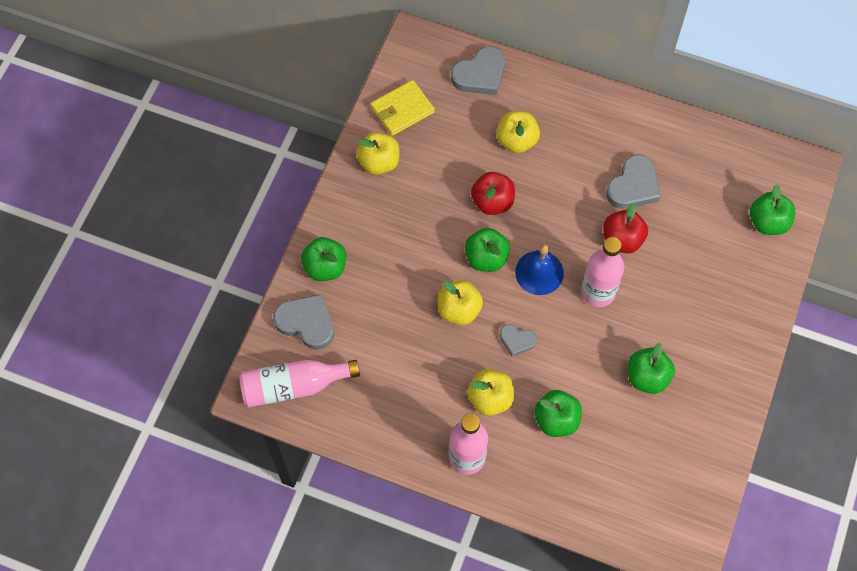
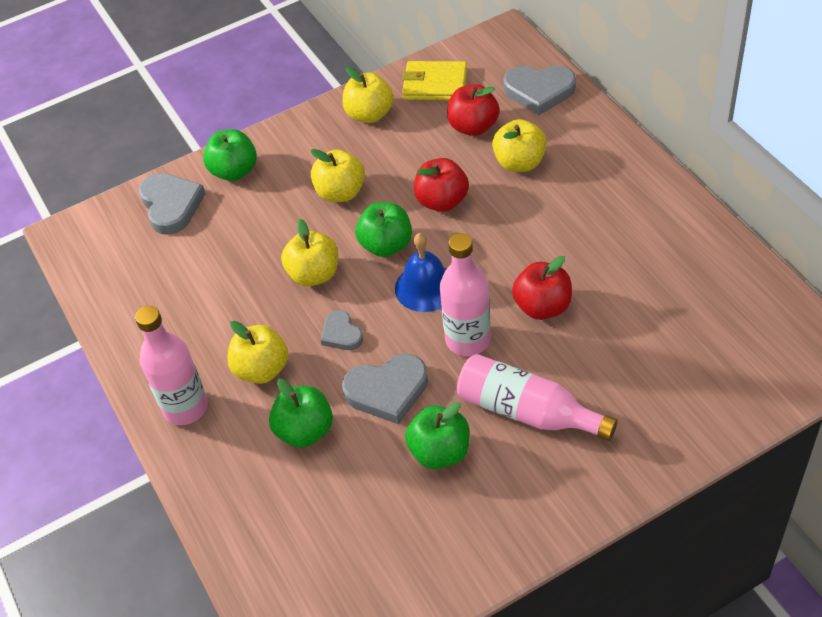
camera: 45 degrees right, 15 degrees down
pink bottle [239,360,360,408] -> pink bottle moved to [457,354,617,441]
grey heart [606,154,661,209] -> grey heart moved to [342,354,428,424]
green apple [750,184,795,235] -> none
none -> yellow apple [311,149,365,202]
none -> red apple [447,84,500,136]

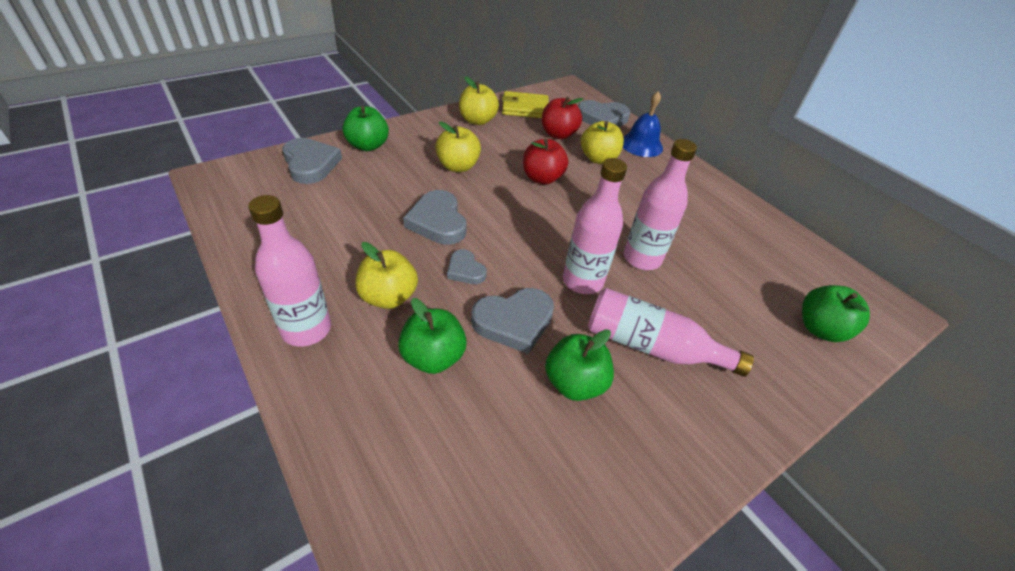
camera: 15 degrees left, 5 degrees down
yellow apple [281,219,338,286] -> grey heart [403,190,466,245]
green apple [355,202,412,257] -> green apple moved to [802,285,870,342]
blue bell [395,233,446,312] -> blue bell moved to [623,91,663,157]
red apple [512,256,572,320] -> pink bottle [624,139,697,270]

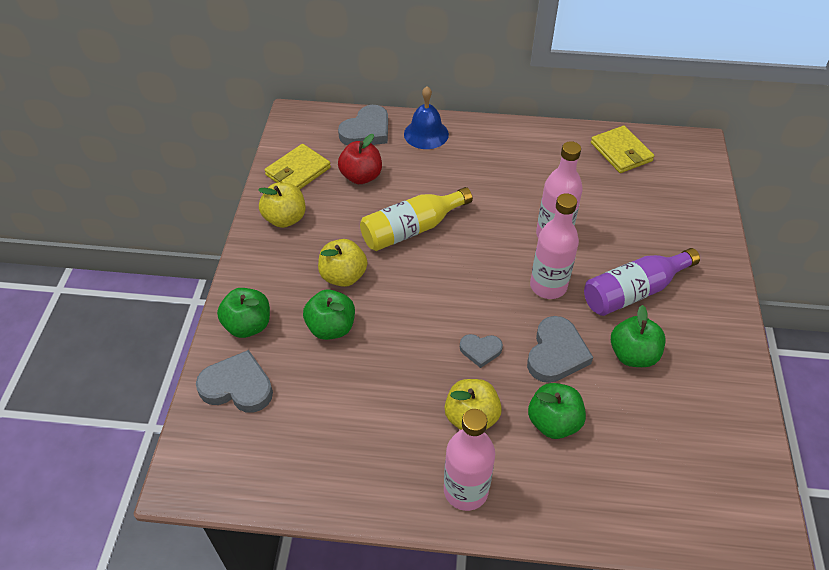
camera: 45 degrees left, 5 degrees up
grey heart [403,190,466,245] -> none
red apple [523,139,568,185] -> yellow bottle [360,187,473,251]
yellow apple [581,121,624,164] -> none
pink bottle [588,288,754,377] -> purple bottle [584,248,700,316]
green apple [802,285,870,342] -> green apple moved to [303,289,355,340]
none -> yellow wallet [591,126,654,173]

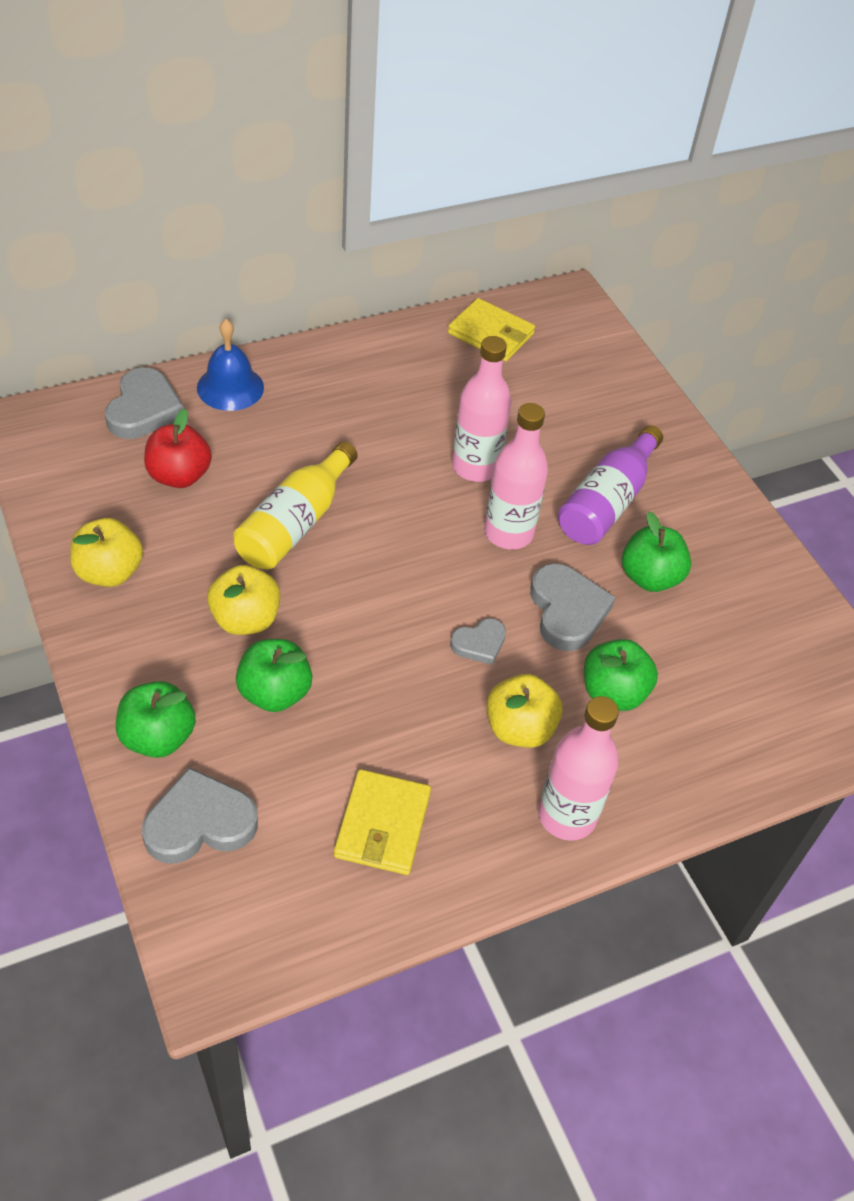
camera: 35 degrees left, 0 degrees up
yellow wallet [264,144,331,189] -> yellow wallet moved to [334,769,431,875]

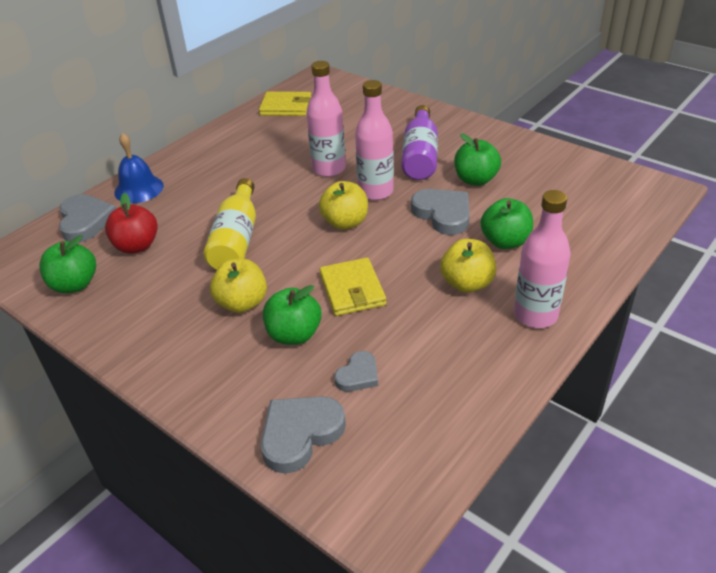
camera: 20 degrees left, 10 degrees down
yellow apple [70,518,143,587] -> yellow apple moved to [319,181,368,230]
green apple [116,681,196,758] -> green apple moved to [39,235,96,293]
yellow wallet [334,769,431,875] -> yellow wallet moved to [319,257,386,316]
grey heart [450,618,506,665] -> grey heart moved to [334,351,378,392]

